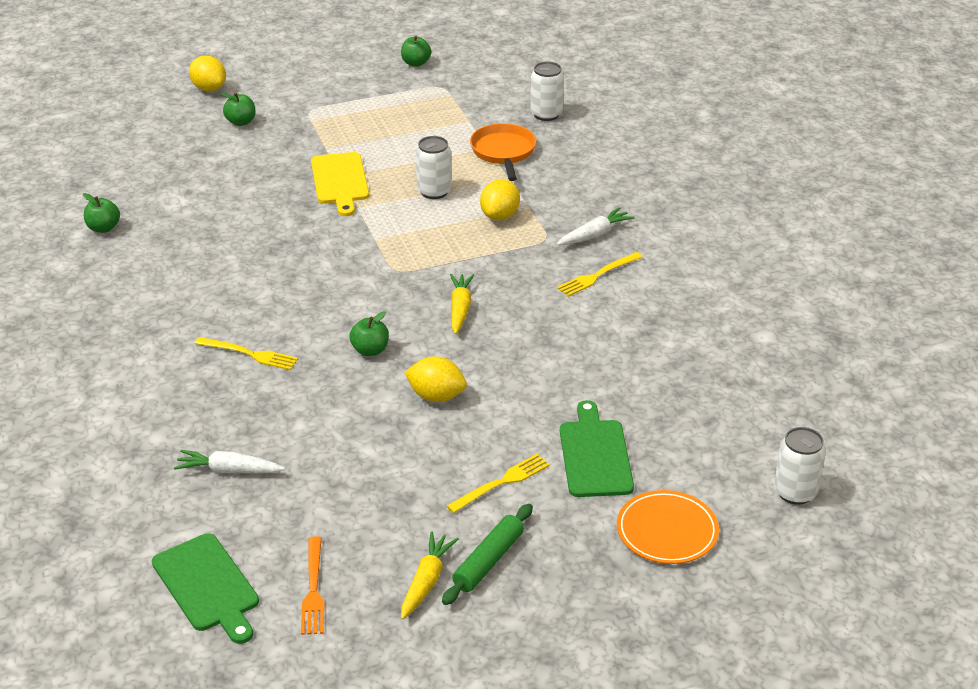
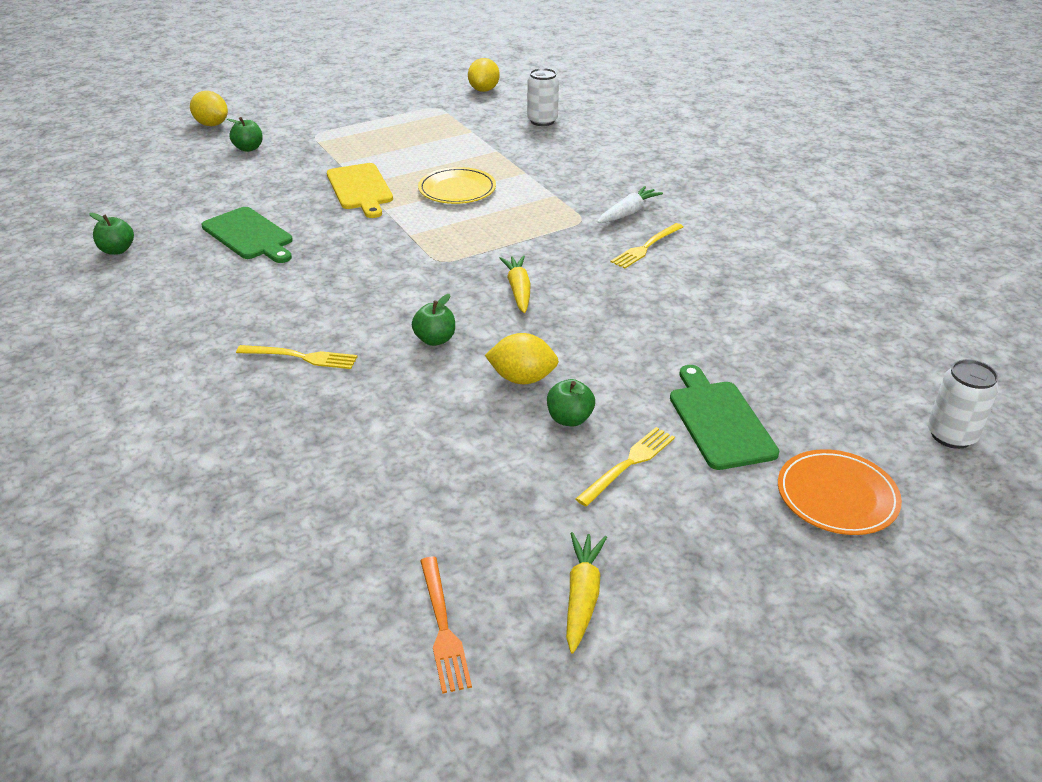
camera: 10 degrees left, 0 degrees up
green cutting board [152,533,259,644] -> green cutting board moved to [201,207,293,263]
white carrot [174,450,285,473] -> none
green apple [401,35,431,67] -> green apple moved to [547,379,595,426]
white can [416,136,452,199] -> yellow plate [418,167,496,204]
green rolling pin [442,504,533,605] -> none
orange pan [470,123,536,181] -> none
yellow lemon [480,179,520,220] -> yellow lemon moved to [468,58,500,92]

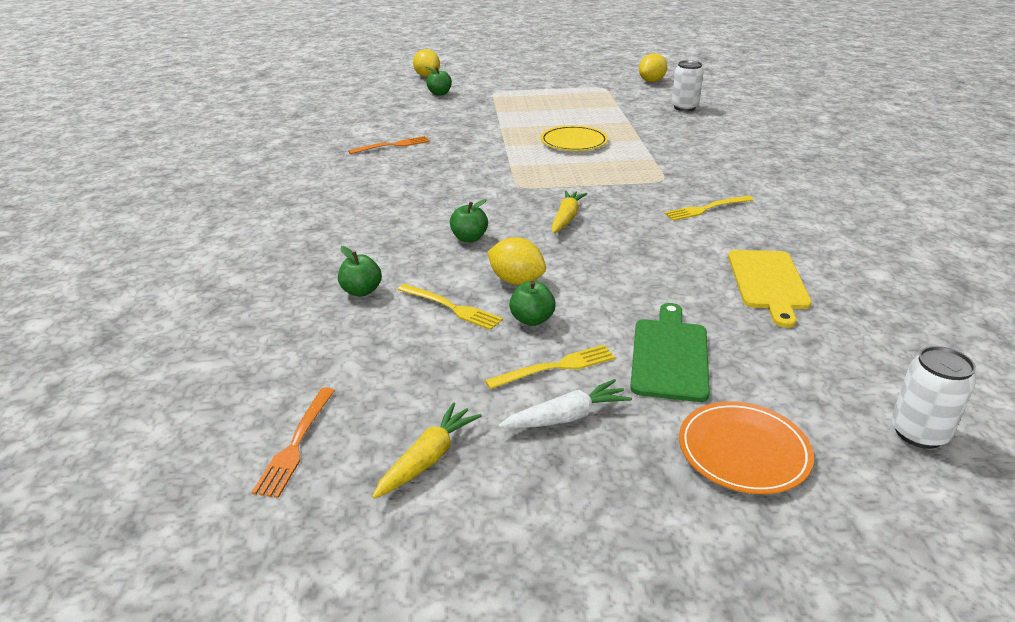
camera: 25 degrees right, 5 degrees down
green apple [89,213,134,255] -> green apple moved to [338,246,382,296]
green cutting board [201,207,293,263] -> orange fork [348,136,430,154]
yellow fork [236,345,358,369] -> yellow fork moved to [398,284,503,330]
yellow cutting board [327,163,393,218] -> yellow cutting board moved to [728,250,812,328]
white carrot [597,186,663,223] -> white carrot moved to [498,379,632,429]

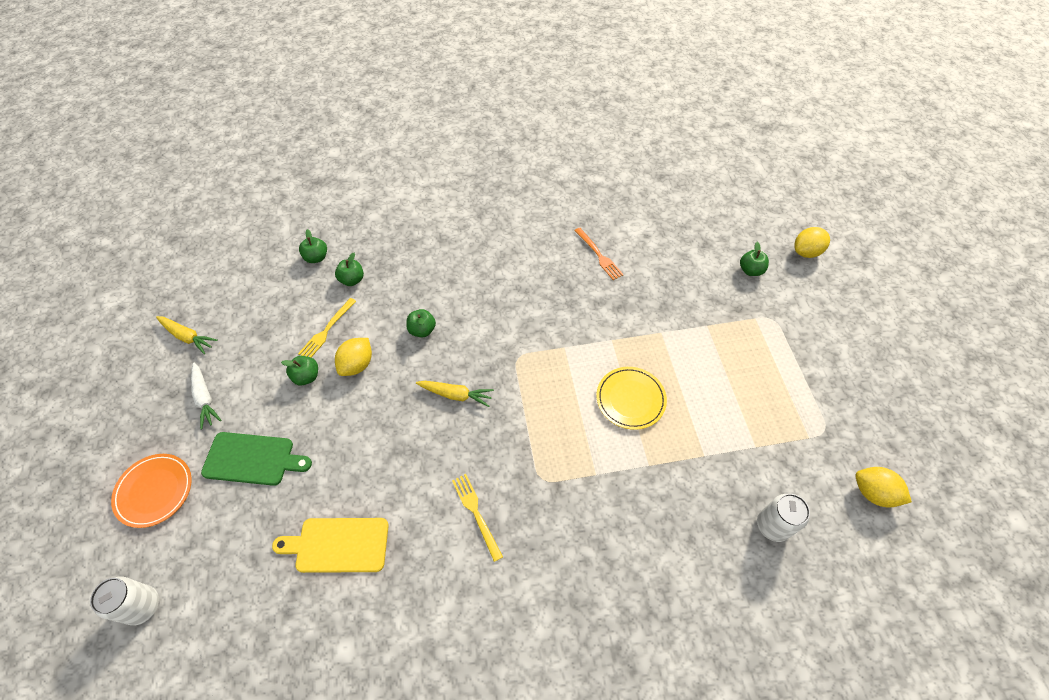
camera: 85 degrees right, 25 degrees up
orange fork [252,387,335,498] -> none
yellow fork [485,345,615,389] -> none
none -> green apple [299,229,327,263]

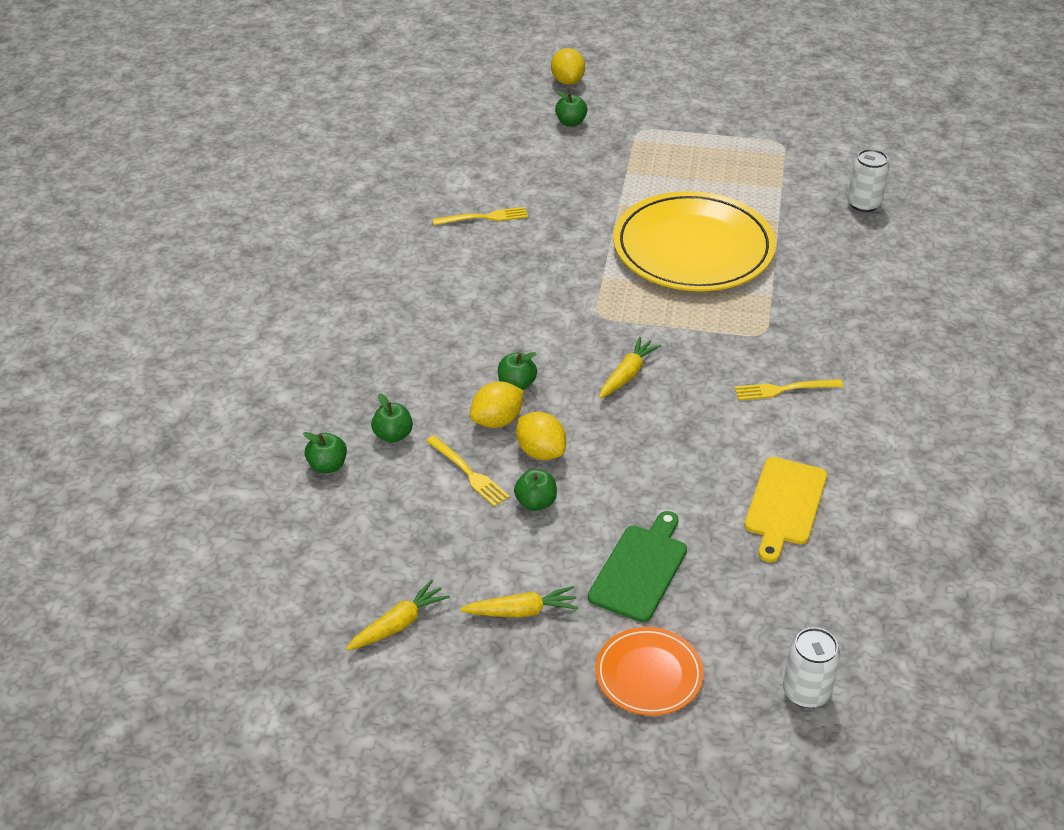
camera: 70 degrees left, 15 degrees down
white carrot [191,363,222,430] -> yellow carrot [460,586,579,618]
orange fork [574,228,624,280] -> yellow fork [432,207,528,225]
yellow plate [597,367,667,430] -> yellow plate [613,191,776,291], size x2.00
yellow lemon [855,467,912,508] -> yellow lemon moved to [470,382,524,428]

